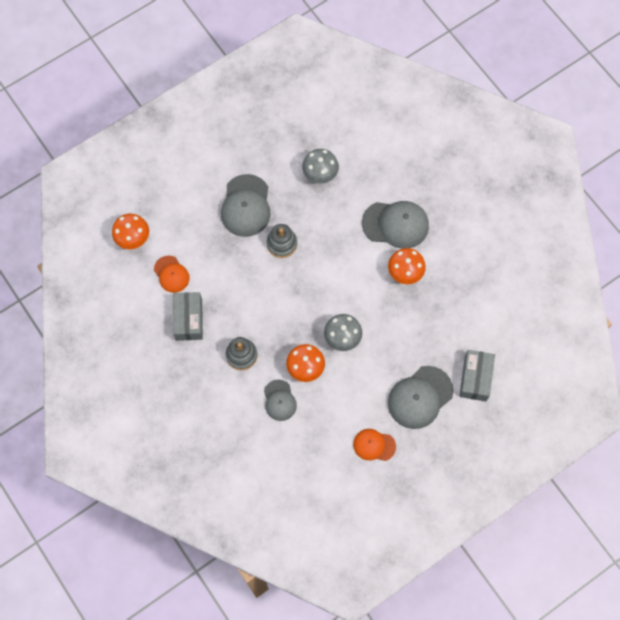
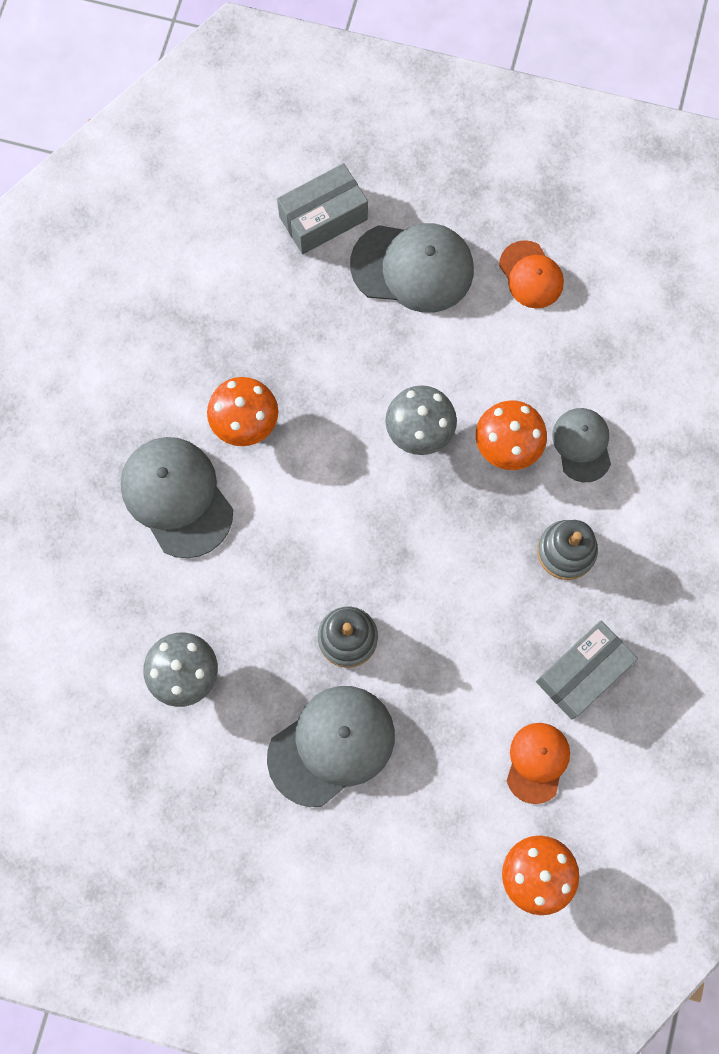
camera: 130 degrees left, 5 degrees up
grey cap [264,380,297,421] -> grey cap turned 45 degrees counterclockwise [552,408,611,482]

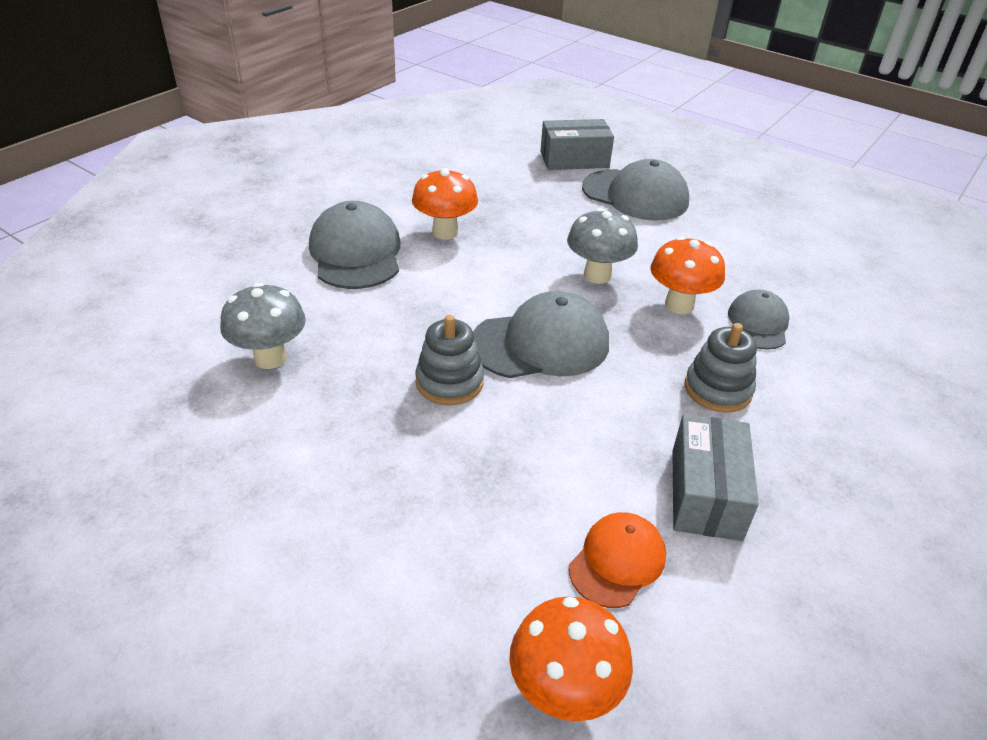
camera: 20 degrees right, 35 degrees down
grey cap [267,686,395,807] -> grey cap moved to [473,291,609,378]
orange cap [499,240,564,309] -> none
grey box [536,621,638,719] -> grey box turned 60 degrees counterclockwise [672,414,759,541]

